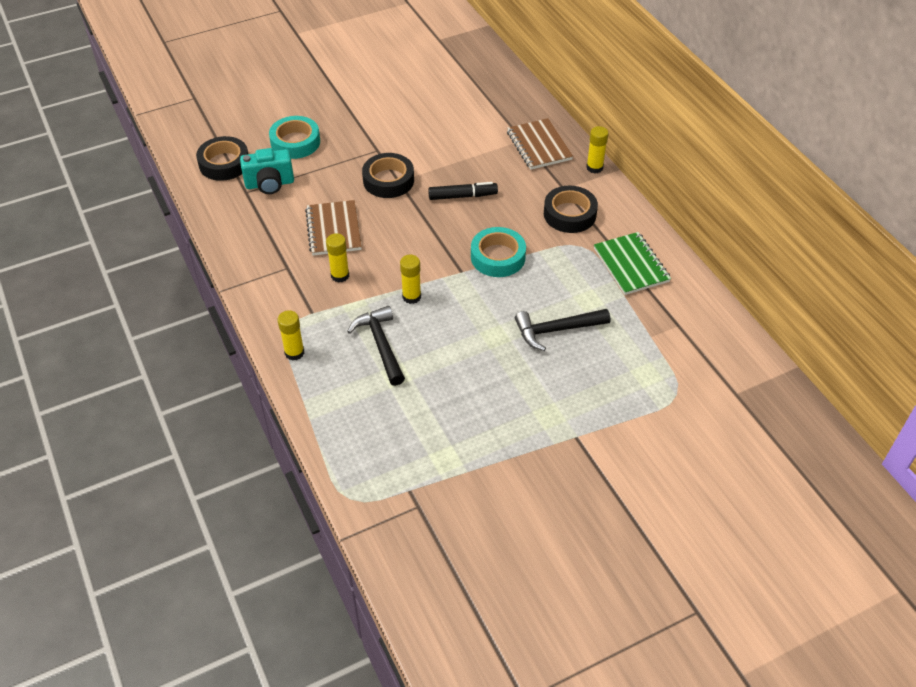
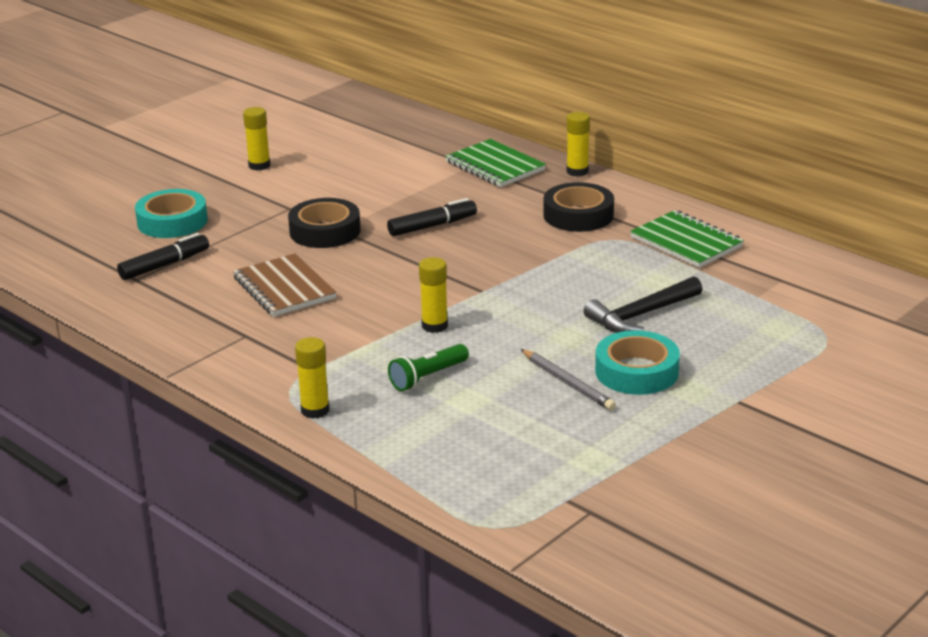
camera: 20 degrees left, 20 degrees down
black tape [196,136,248,181] -> none
turquoise camera [240,148,294,194] -> black marker [117,233,209,280]
yellow glue stick [326,233,349,283] -> yellow glue stick moved to [243,107,270,171]
black hammer [347,306,405,386] -> green flashlight [388,344,469,391]
turquoise tape [471,227,526,277] -> turquoise tape moved to [595,330,680,395]
brown notebook [507,118,573,170] -> green notebook [445,139,546,187]
none -> grey pencil [521,349,616,411]

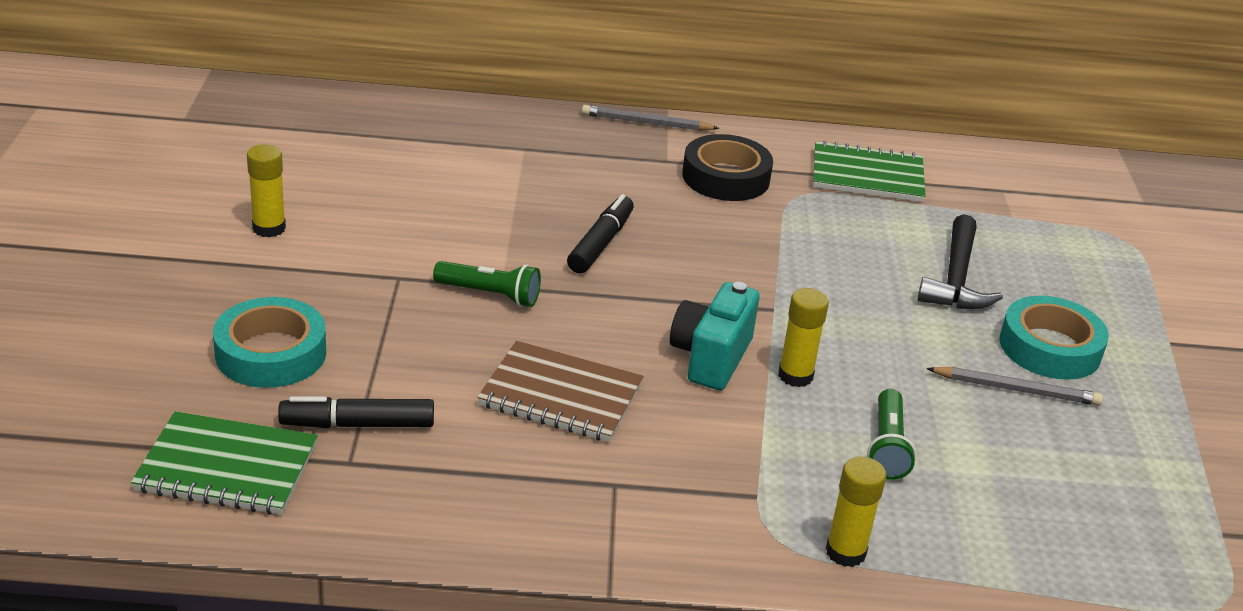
camera: 45 degrees left, 5 degrees up
black marker [117,233,209,280] -> black marker turned 105 degrees counterclockwise [278,396,434,428]
black tape [288,198,361,248] -> green flashlight [433,261,541,307]
green notebook [445,139,546,187] -> green notebook moved to [131,411,318,515]
yellow glue stick [566,112,590,177] -> grey pencil [581,105,719,131]
none -> turquoise camera [670,282,759,390]

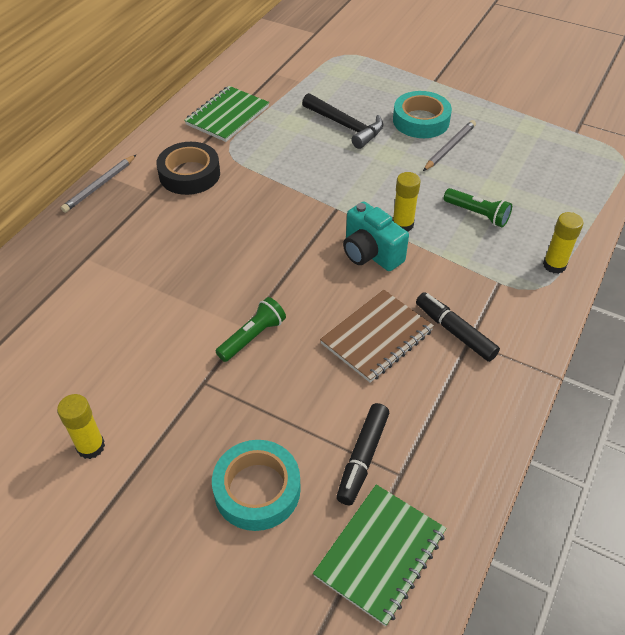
camera: 60 degrees left, 15 degrees up
black marker [567,194,634,273] -> black marker moved to [416,292,500,362]

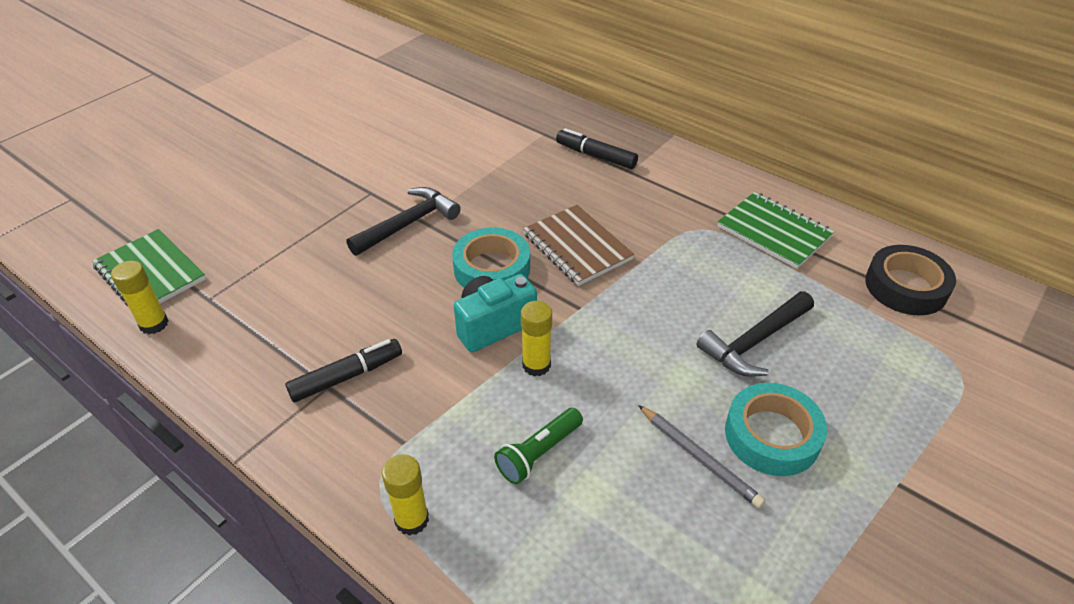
camera: 100 degrees right, 5 degrees down
yellow glue stick [57,394,105,459] -> yellow glue stick moved to [111,261,168,334]
grey pencil [61,155,136,213] -> none
black tape [156,142,220,195] -> black tape moved to [865,245,956,315]
turquoise tape [212,440,301,531] -> turquoise tape moved to [452,227,530,288]
green flashlight [216,297,286,362] -> black hammer [347,187,461,256]
brown notebook [320,289,434,383] -> brown notebook moved to [523,205,635,286]
black marker [336,403,389,505] -> black marker moved to [556,128,638,169]

